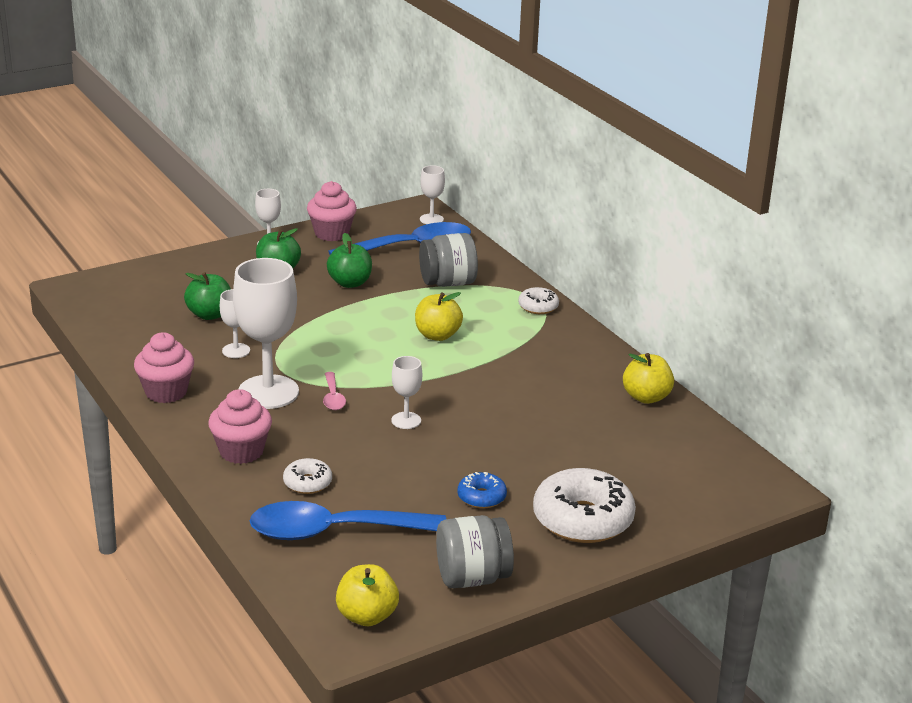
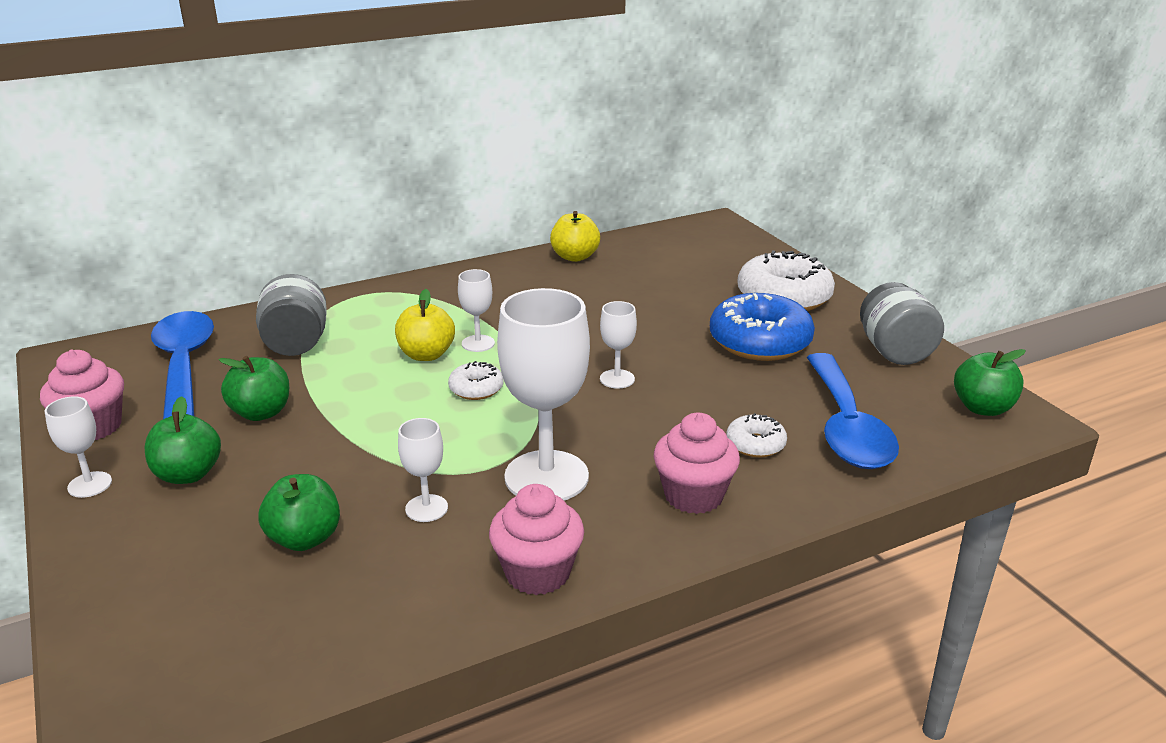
camera: 85 degrees left, 0 degrees up
pink spoon [323,372,346,410] -> none
yellow apple [336,564,399,626] -> green apple [954,349,1026,416]
white goblet [420,165,445,224] -> white goblet moved to [458,269,495,352]
blue donut [458,472,507,508] -> blue donut [710,293,815,361], size x2.02
white donut [518,287,559,314] -> white donut moved to [448,361,504,400]

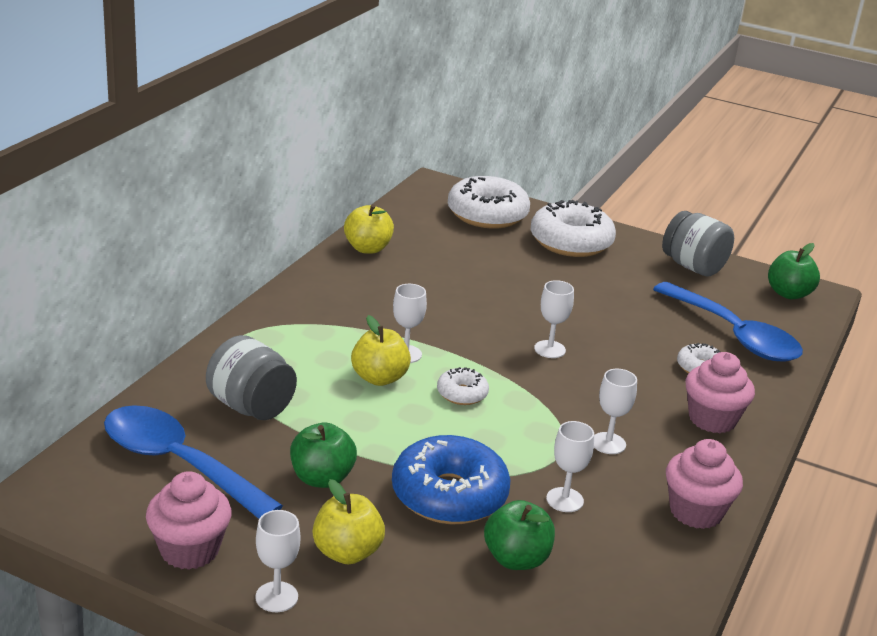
camera: 40 degrees left, 0 degrees up
green apple [144,396,221,484] -> yellow apple [313,479,385,564]
white goblet [497,288,590,500] -> white goblet [594,369,637,454], size x0.48
blue donut [710,293,815,361] -> blue donut moved to [392,435,511,524]
none -> white donut [448,176,530,229]

